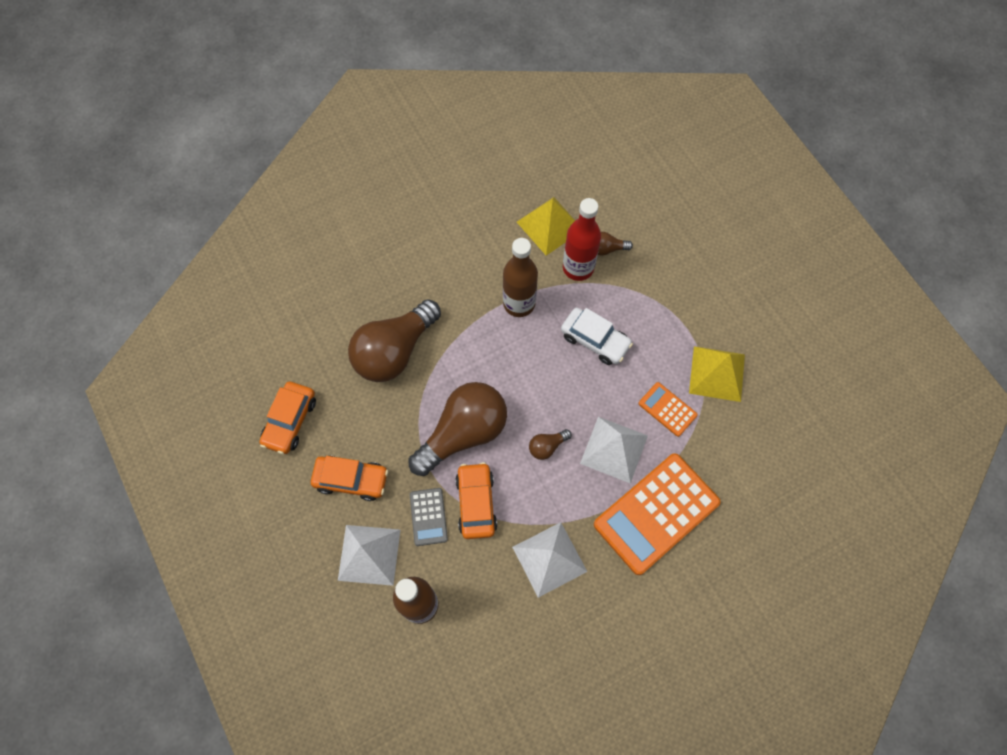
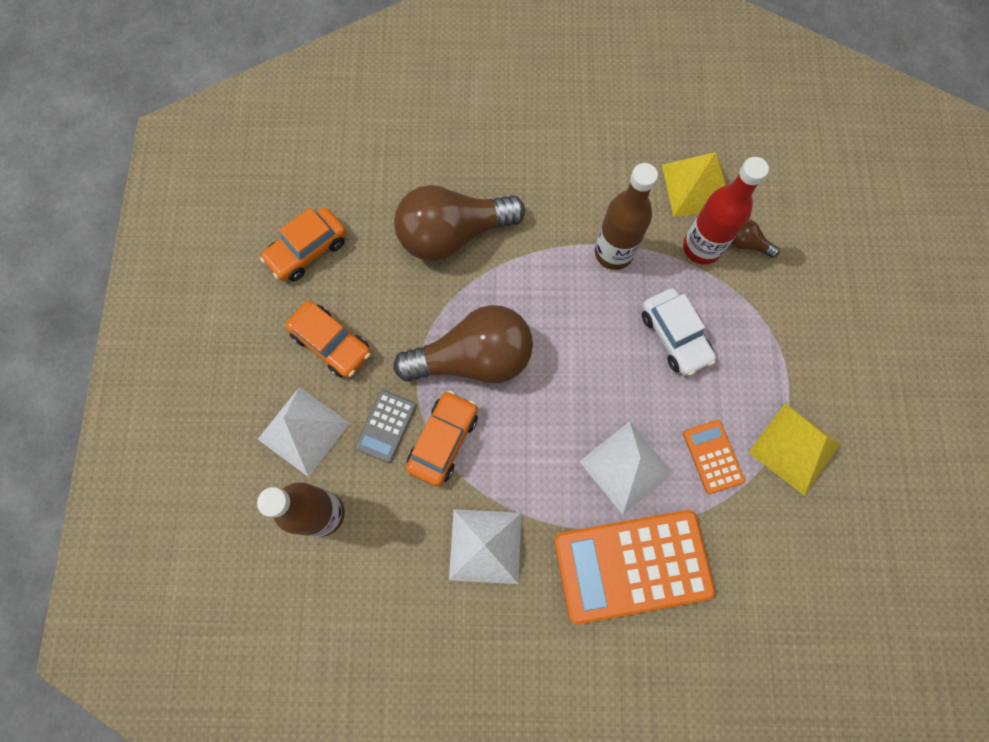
camera: 30 degrees right, 5 degrees up
brown light bulb [529,429,572,460] -> none

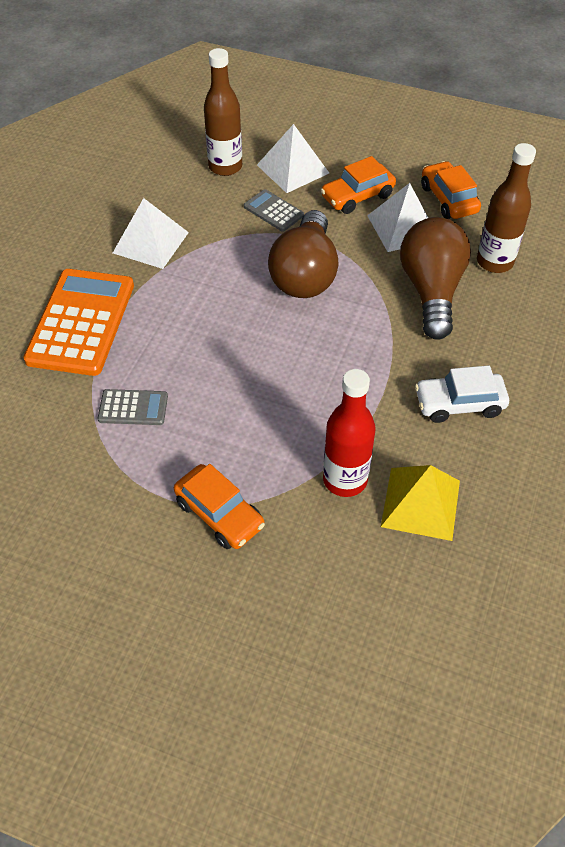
camera: 110 degrees right, 20 degrees down
orange car [406,391,478,486] -> orange car moved to [174,464,265,549]
white pyramid [579,421,673,515] -> white pyramid moved to [367,183,428,252]
brown bottle [595,163,658,270] -> brown bottle moved to [477,143,536,273]
white car [642,288,716,375] -> white car moved to [415,365,509,423]
orange calculator [683,420,745,494] -> grey calculator [98,389,168,425]
brown light bulb [732,219,780,258] -> none
yellow pyramid [748,403,841,496] -> none

